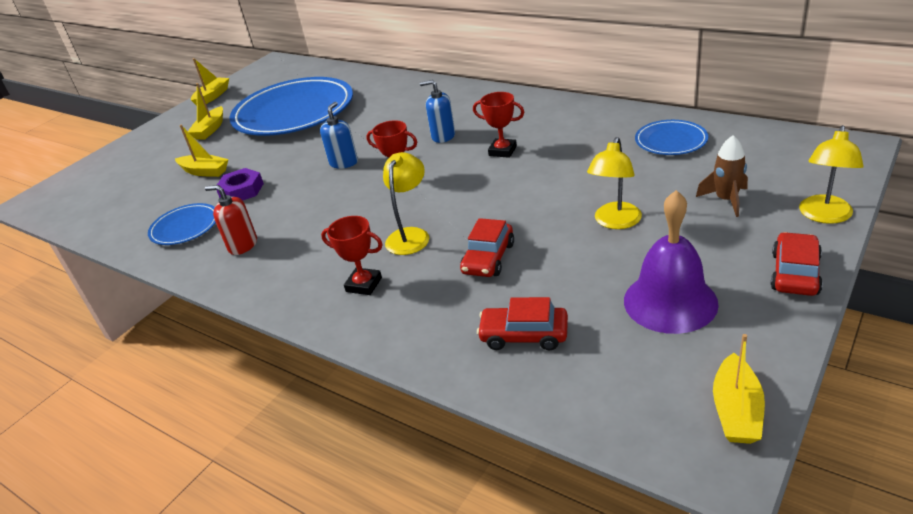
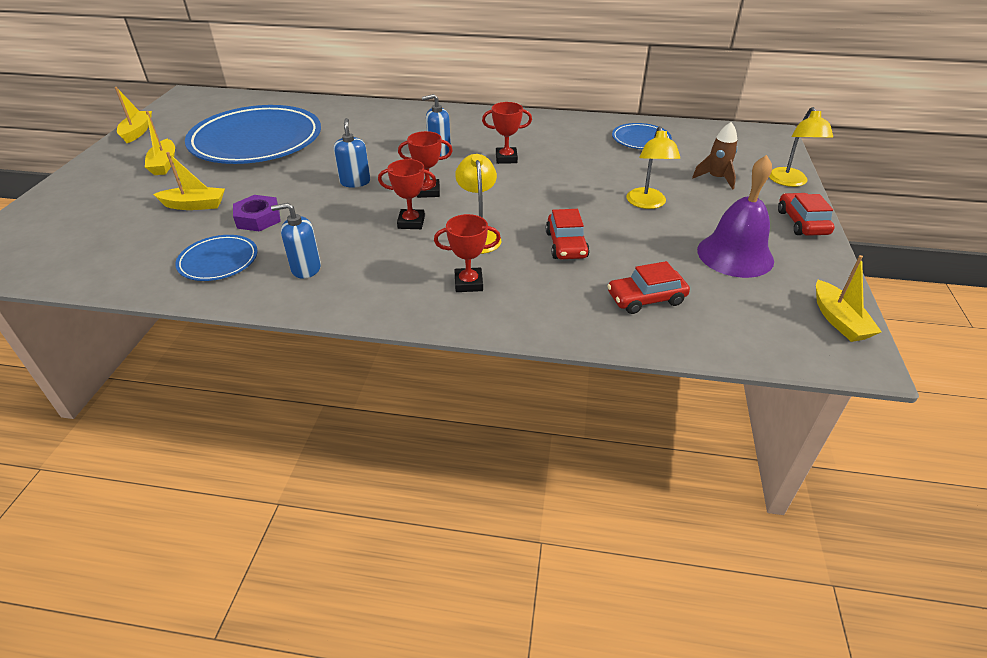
camera: 30 degrees left, 5 degrees up
red soap dispenser [205,185,257,255] -> blue soap dispenser [271,203,321,279]
none -> red trophy [378,159,436,229]

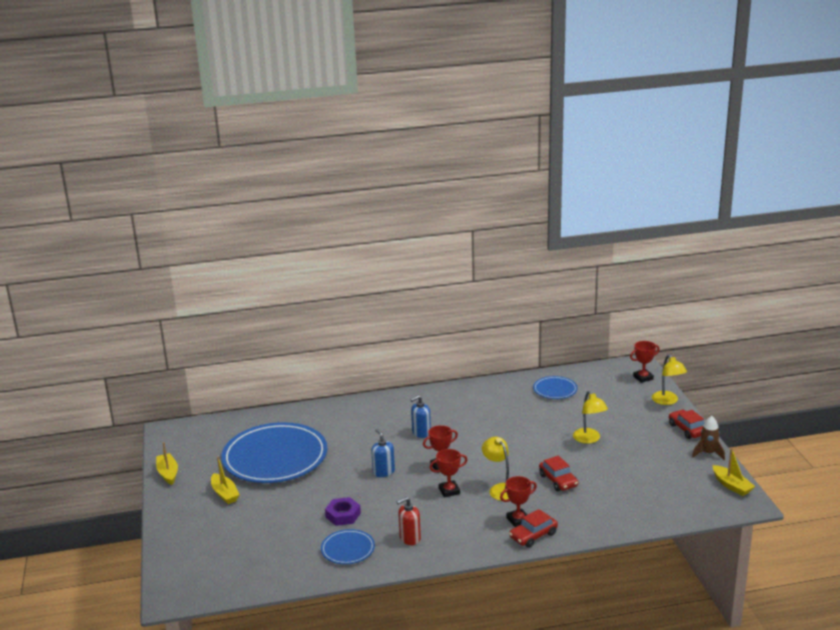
camera: 20 degrees left, 15 degrees down
yellow boat [153,152,225,210] -> none
blue soap dispenser [271,203,321,279] -> red soap dispenser [397,497,421,545]
red trophy [482,102,532,164] -> red trophy moved to [630,341,660,383]
red car [607,261,690,314] -> red car moved to [509,509,558,548]
brown rocket [692,122,738,190] -> brown rocket moved to [692,416,725,460]
purple bell [697,155,774,278] -> none

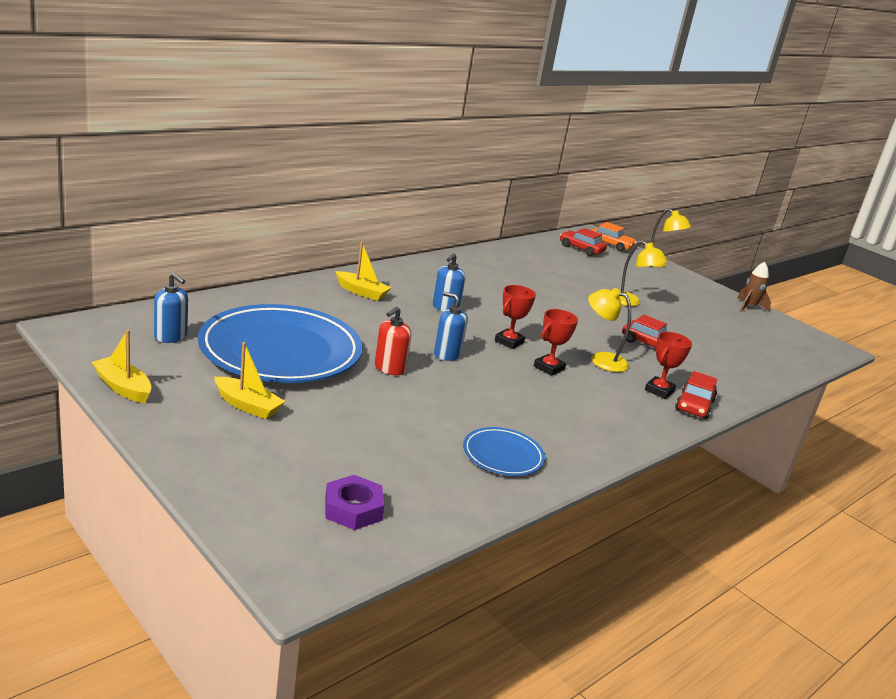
camera: 35 degrees left, 0 degrees up
purple nut [325,497,361,526] -> purple nut moved to [325,475,384,530]
red soap dispenser [397,497,421,545] -> red soap dispenser moved to [375,307,411,375]
blue plate [533,376,578,399] -> none
red trophy [630,341,660,383] -> orange car [592,222,637,252]
red car [669,410,704,439] -> red car moved to [560,228,607,256]
yellow boat [713,448,755,496] -> yellow boat moved to [335,242,391,301]
none -> blue soap dispenser [154,273,188,343]

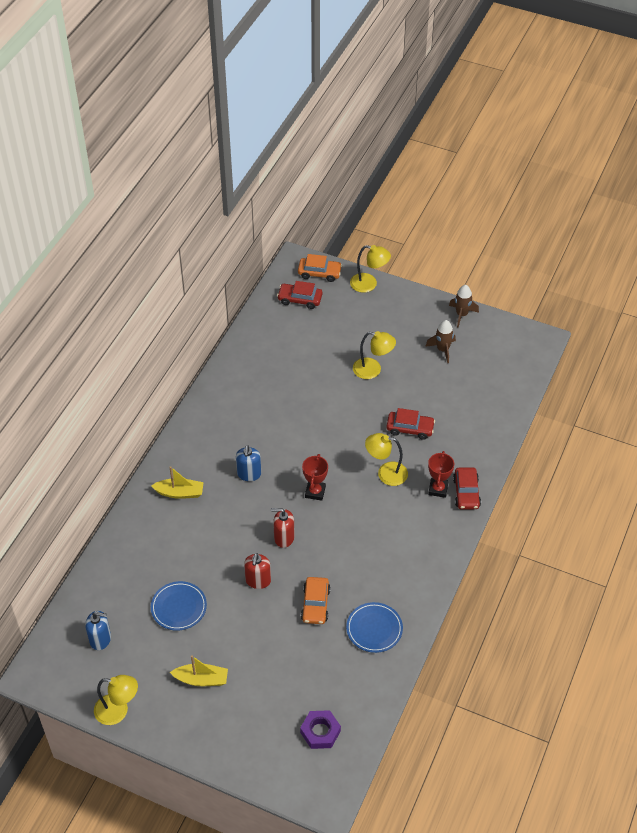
camera: 20 degrees left, 25 degrees up
yellow boat [92,330,151,403] -> yellow lamp [94,675,138,725]
blue plate [198,304,363,383] -> blue plate [151,581,207,631], size x0.45
blue soap dispenser [434,292,468,361] -> red soap dispenser [271,508,295,548]
red trophy [534,309,578,376] -> none
none -> orange car [301,577,330,624]
none -> brown rocket [425,320,456,363]

